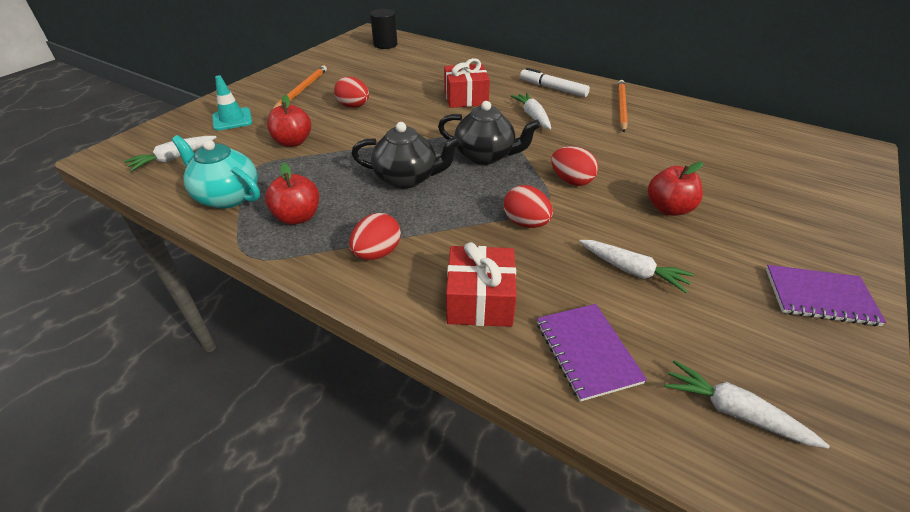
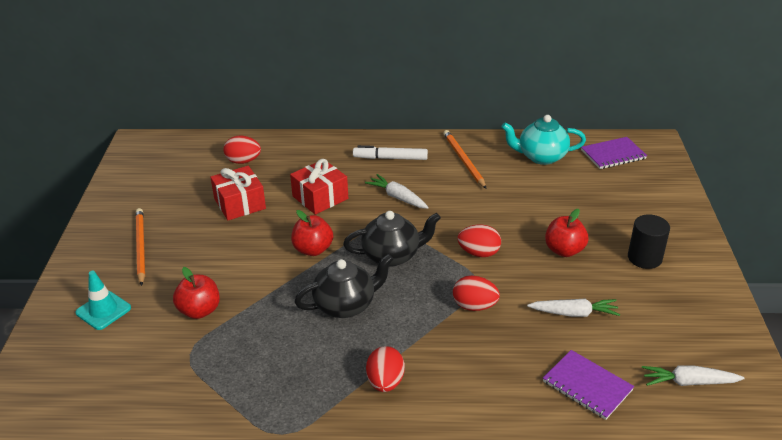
camera: 30 degrees left, 5 degrees down
white carrot [124,136,217,171] -> none
turquoise teapot [172,135,260,209] -> turquoise teapot moved to [501,115,586,165]
red apple [265,162,319,225] -> red apple moved to [291,210,333,256]
red egg [334,76,369,108] -> red egg moved to [223,136,261,164]
black cylinder [370,9,397,49] -> black cylinder moved to [628,215,670,269]
red gift [446,242,517,327] -> red gift moved to [210,166,266,220]
purple notebook [766,265,886,326] -> purple notebook moved to [581,137,647,169]

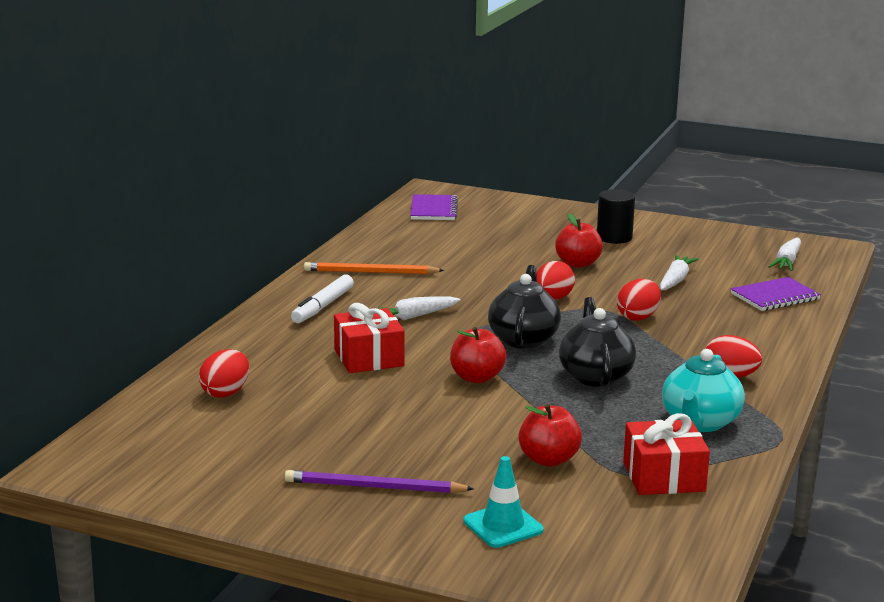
camera: 70 degrees left, 15 degrees down
orange pencil [136,208,145,286] -> purple pencil [285,470,474,493]
red gift [210,166,266,220] -> red gift moved to [623,413,710,495]
turquoise teapot [501,115,586,165] -> turquoise teapot moved to [662,349,745,432]

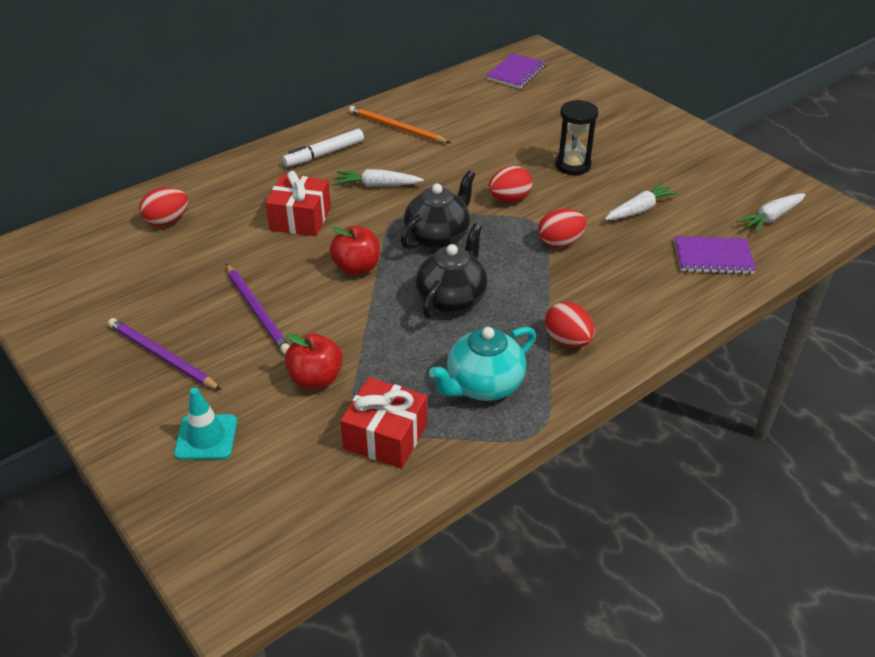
camera: 30 degrees right, 20 degrees up
red apple [555,213,603,268] -> black hourglass [555,100,599,175]
black cylinder [597,189,635,244] -> none
none -> purple pencil [226,264,290,354]

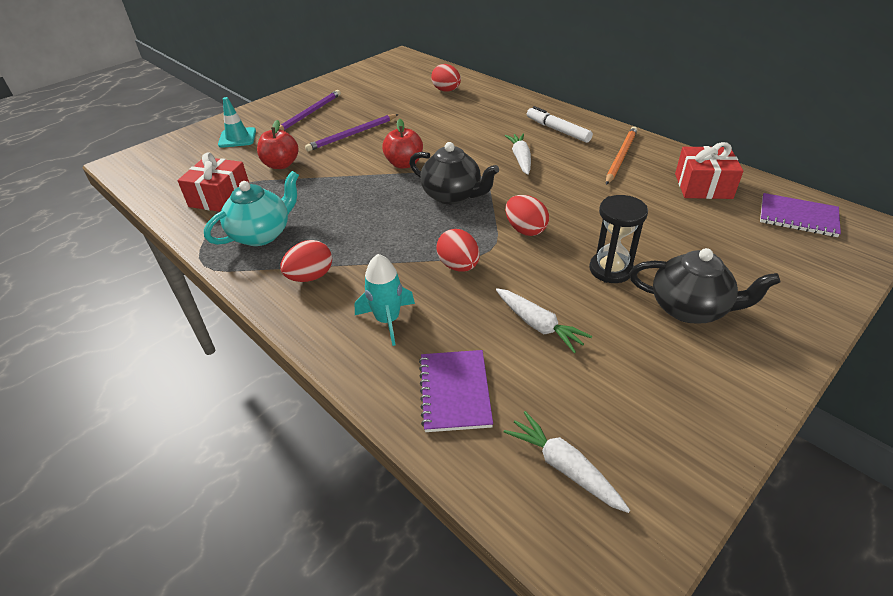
camera: 85 degrees right, 0 degrees up
red gift [265,171,331,236] -> red gift moved to [675,142,744,199]
black teapot [416,223,488,319] -> black teapot moved to [630,248,780,324]
turquoise teapot [429,327,536,401] -> turquoise teapot turned 90 degrees clockwise [204,171,299,246]
none -> turquoise rocket [354,254,415,346]

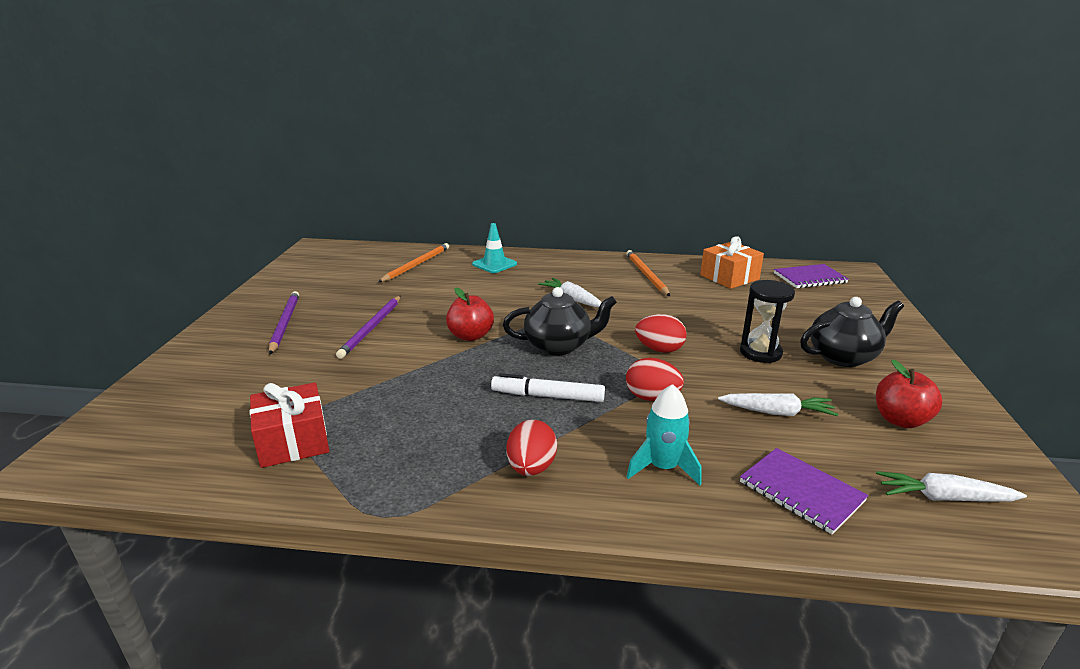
camera: 40 degrees left, 15 degrees down
turquoise teapot [204,171,299,246] -> none
turquoise traffic cone [218,97,256,148] -> turquoise traffic cone moved to [472,223,517,273]
red apple [257,120,299,169] -> red apple moved to [876,359,943,428]
red egg [431,64,461,92] -> orange pencil [378,243,449,282]
white marker [527,106,593,143] -> white marker moved to [491,373,605,402]
red gift [675,142,744,199] -> orange gift [700,236,764,289]

